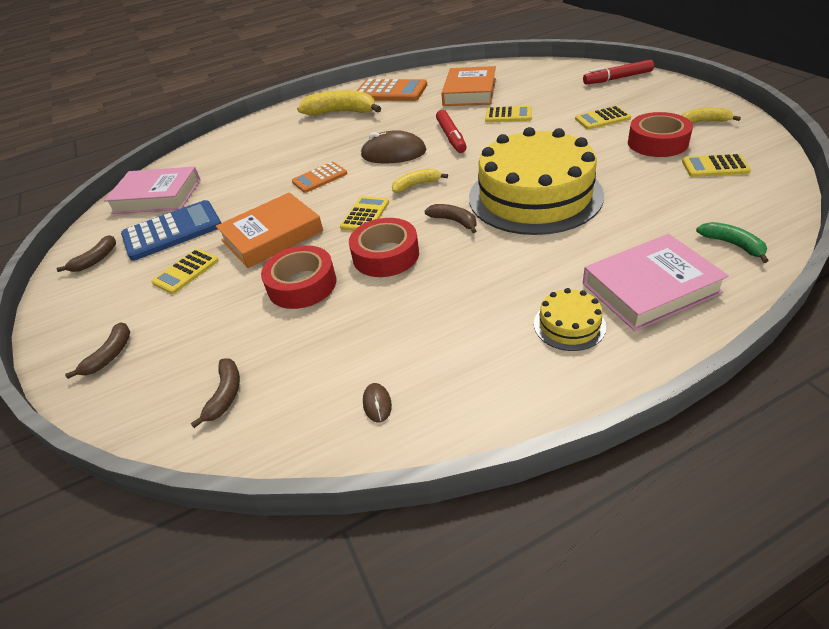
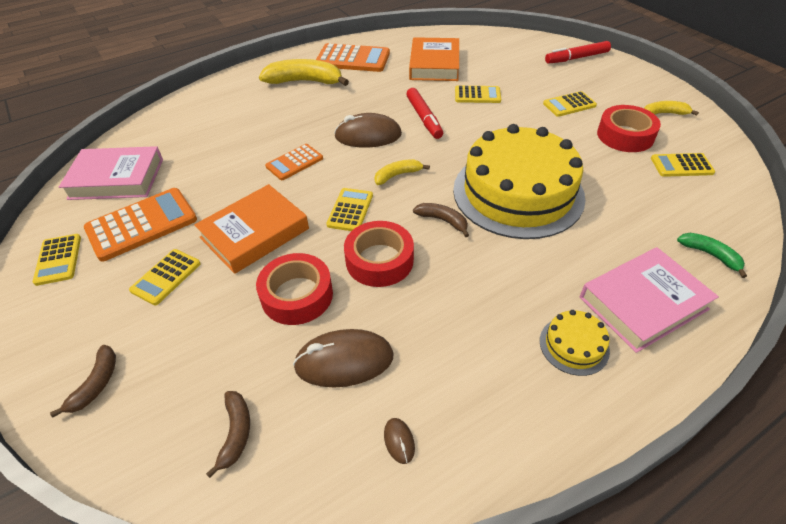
camera: 10 degrees left, 5 degrees up
brown banana [57,235,116,272] -> yellow calculator [33,234,81,286]
blue calculator [121,200,221,261] -> orange calculator [84,188,197,262]
none -> brown mouse [293,329,394,388]

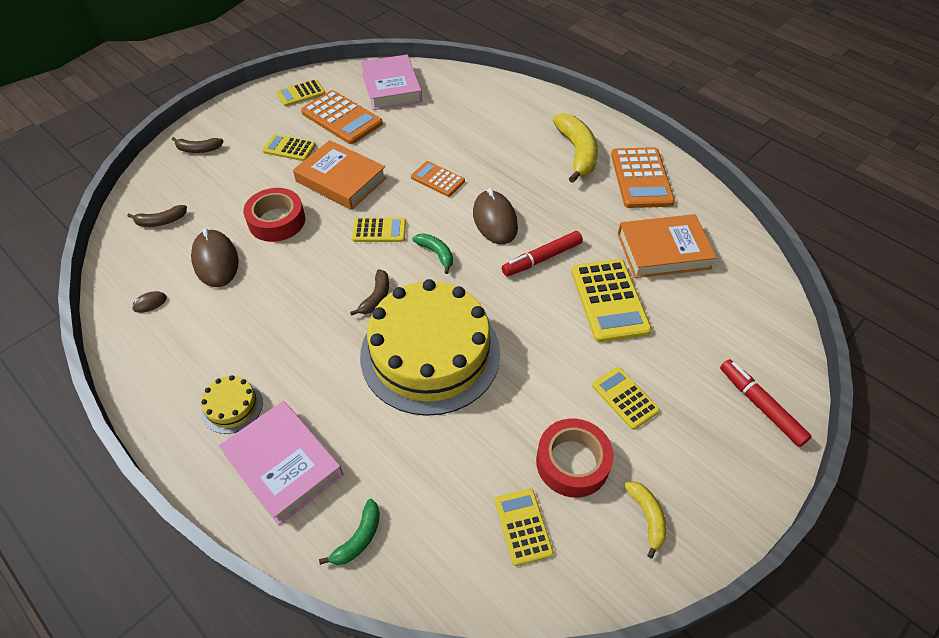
camera: 75 degrees right, 5 degrees up
red tape [344,221,414,287] -> none
yellow banana [374,159,430,185] -> green banana [412,233,453,274]
yellow calculator [455,86,501,103] -> yellow calculator [571,259,652,342], size x1.69

